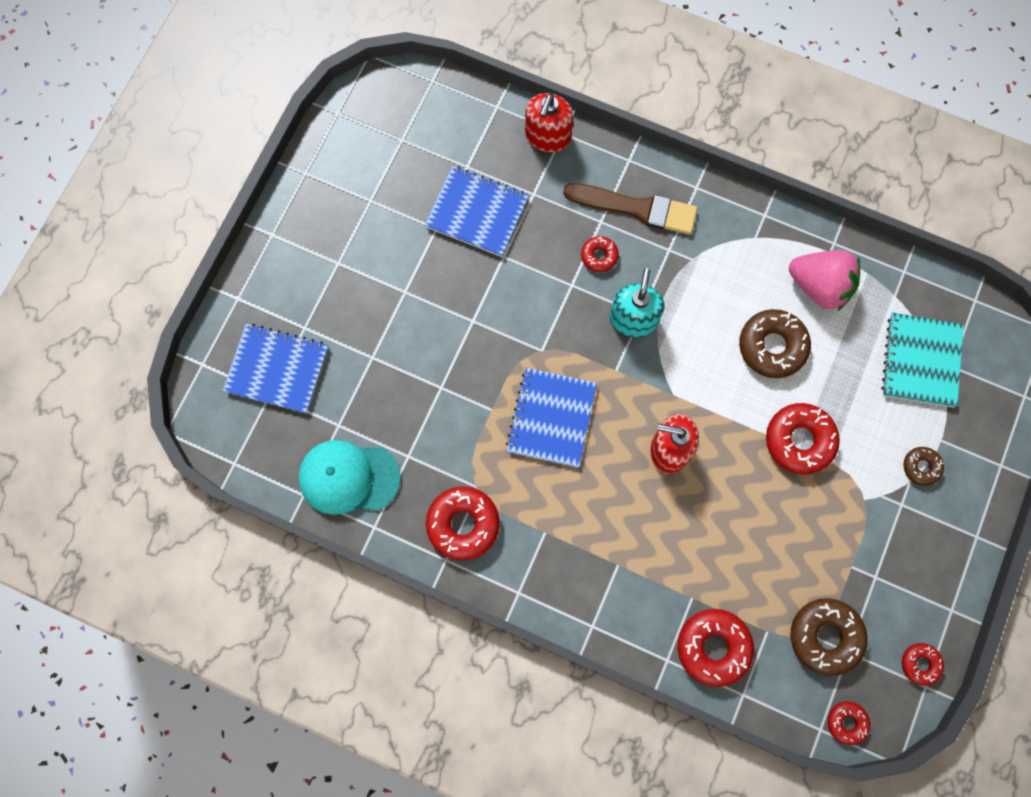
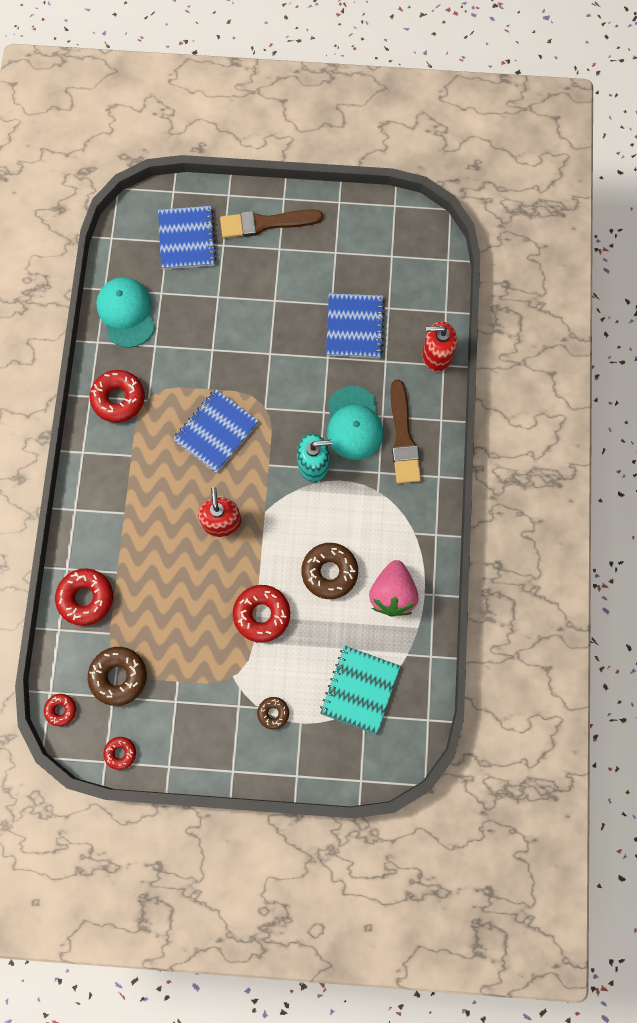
camera: 70 degrees right, 0 degrees up
blue notebook [506,368,597,468] -> blue notebook turned 45 degrees counterclockwise [173,389,259,473]
red donut [581,236,619,272] -> turquoise cap [327,386,383,460]
turquoise notebook [881,313,964,408] -> turquoise notebook turned 60 degrees counterclockwise [320,645,400,735]
none -> brown brush [220,210,323,238]

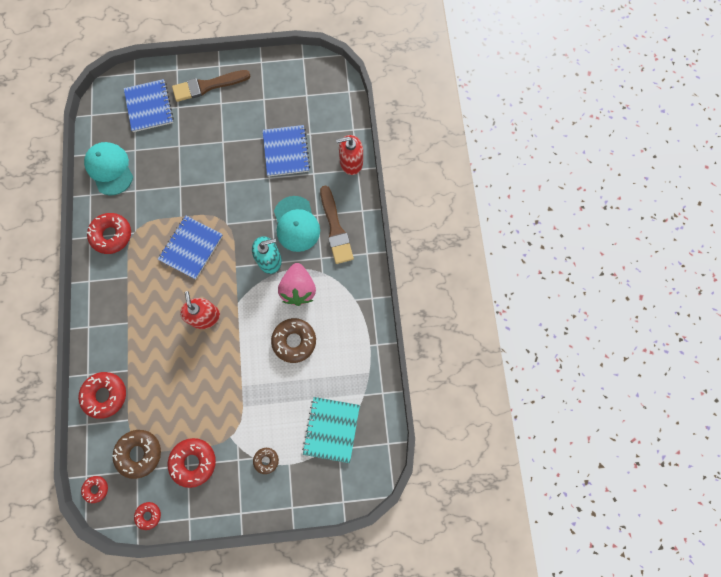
camera: 10 degrees left, 0 degrees up
red donut [233,585,290,643] -> red donut moved to [168,438,216,488]
pink strawberry [369,560,418,616] -> pink strawberry moved to [278,263,316,306]

